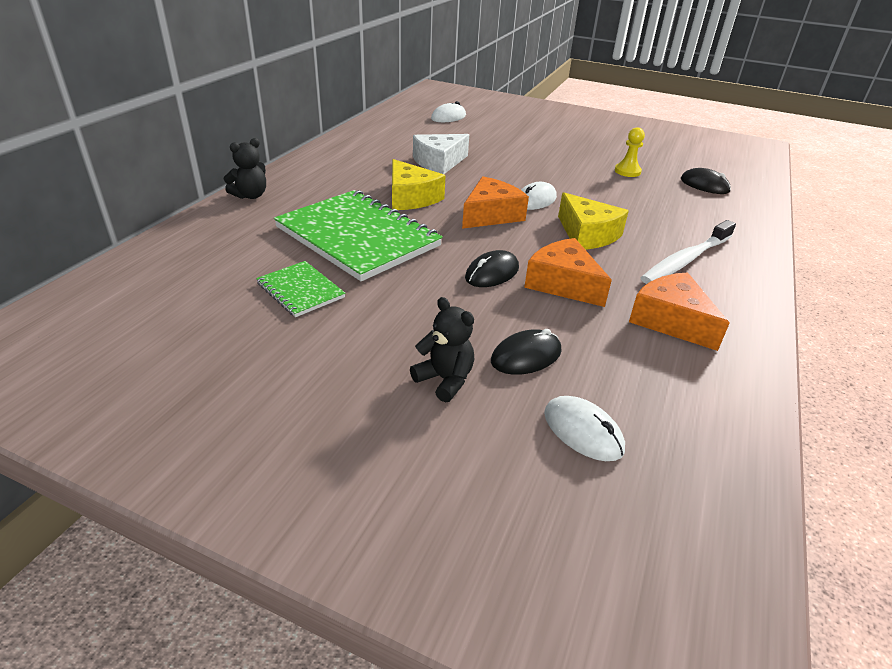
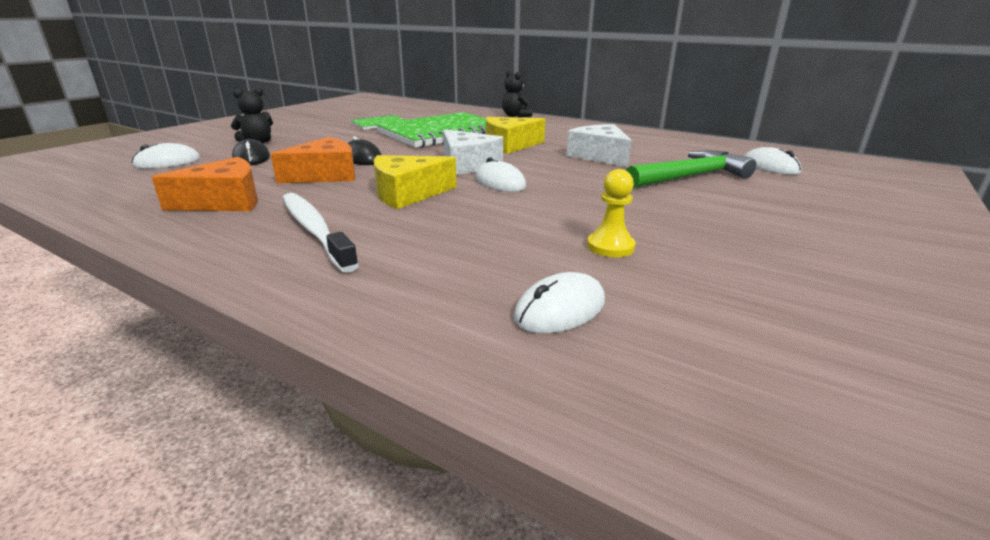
camera: 100 degrees right, 10 degrees down
orange cheese [462,176,529,229] -> white cheese [443,129,503,174]
black mouse [681,168,731,194] -> white mouse [513,272,605,333]
none -> green hammer [626,151,756,188]

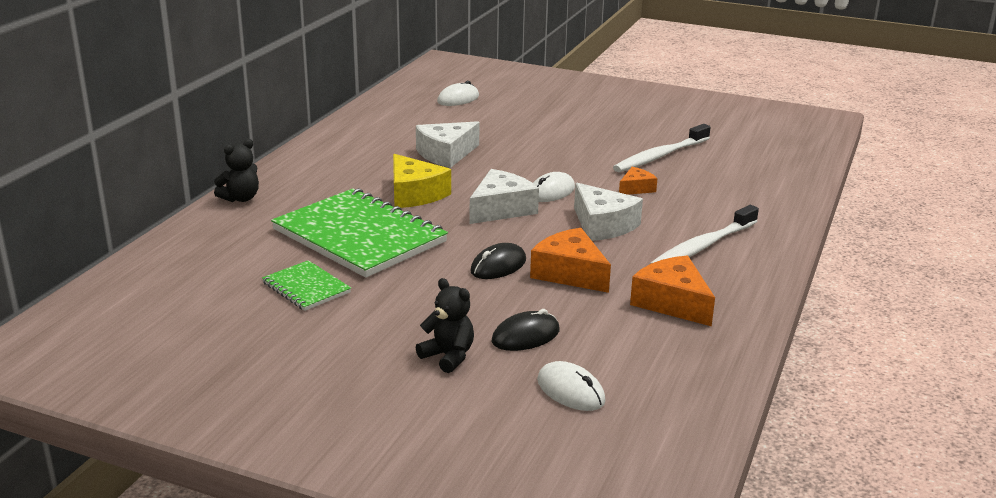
camera: 100 degrees left, 0 degrees up
yellow cheese [374,155,457,209] -> white cheese [574,183,643,241]
white mouse [513,272,605,333] -> none
yellow pawn [587,169,636,257] -> white toothbrush [613,124,711,172]
green hammer [626,151,756,188] -> none
none -> orange cheese [619,167,658,195]

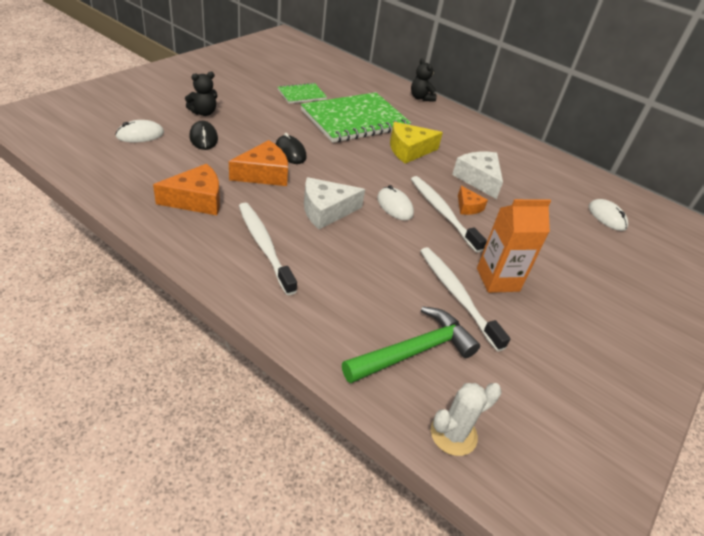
camera: 100 degrees right, 15 degrees up
white cheese [470,169,539,224] -> none
orange cheese [619,167,658,195] -> orange cheese moved to [458,186,488,215]
none -> green hammer [342,306,480,383]
none -> white toothbrush [411,176,487,253]
none -> white cactus [431,383,502,456]
none -> orange carton [477,199,551,293]

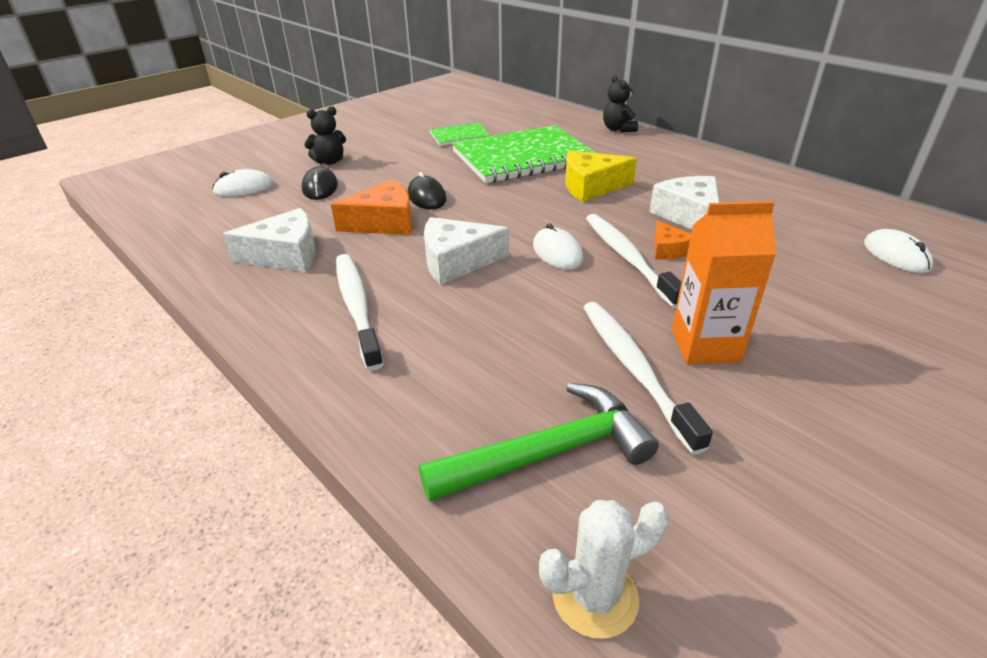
camera: 15 degrees right, 5 degrees down
orange cheese [153,164,220,215] -> white cheese [223,208,316,272]

